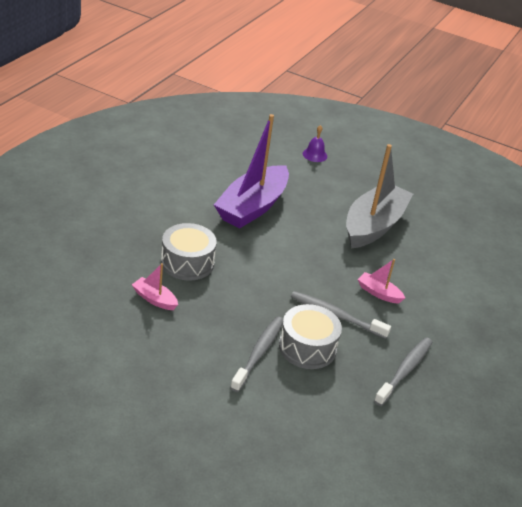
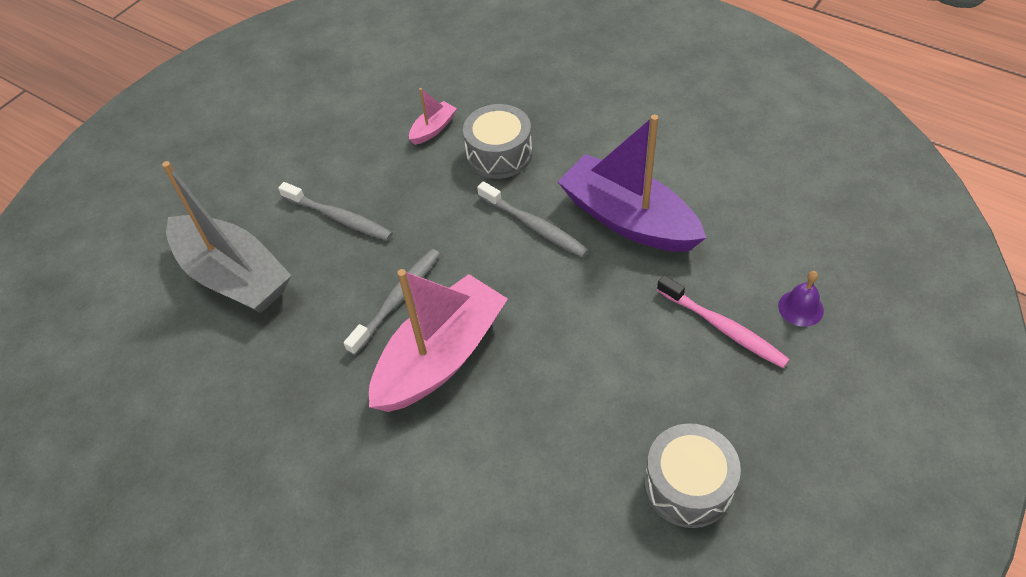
camera: 105 degrees right, 15 degrees up
grey drum [279,304,342,369] -> grey drum moved to [644,423,741,528]
grey boat [346,144,413,249] -> grey boat moved to [162,161,292,313]
pink boat [358,259,405,303] -> pink boat [369,269,508,412], size x2.32
grey toothbrush [374,337,432,406] -> grey toothbrush moved to [477,181,589,258]
none -> pink toothbrush [657,275,790,368]

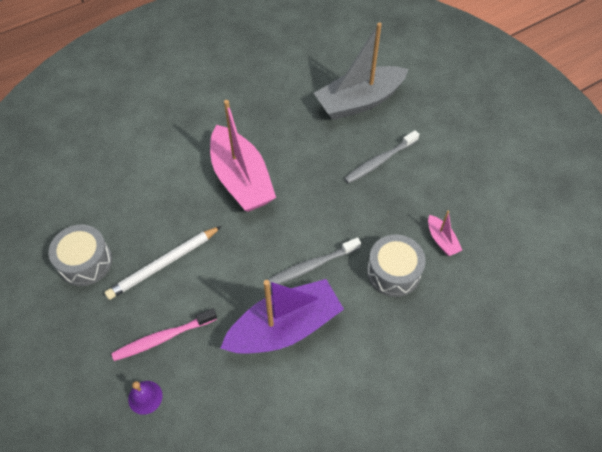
camera: 110 degrees right, 5 degrees up
grey toothbrush [343,249,440,355] -> none
none -> white pencil [105,226,221,300]

